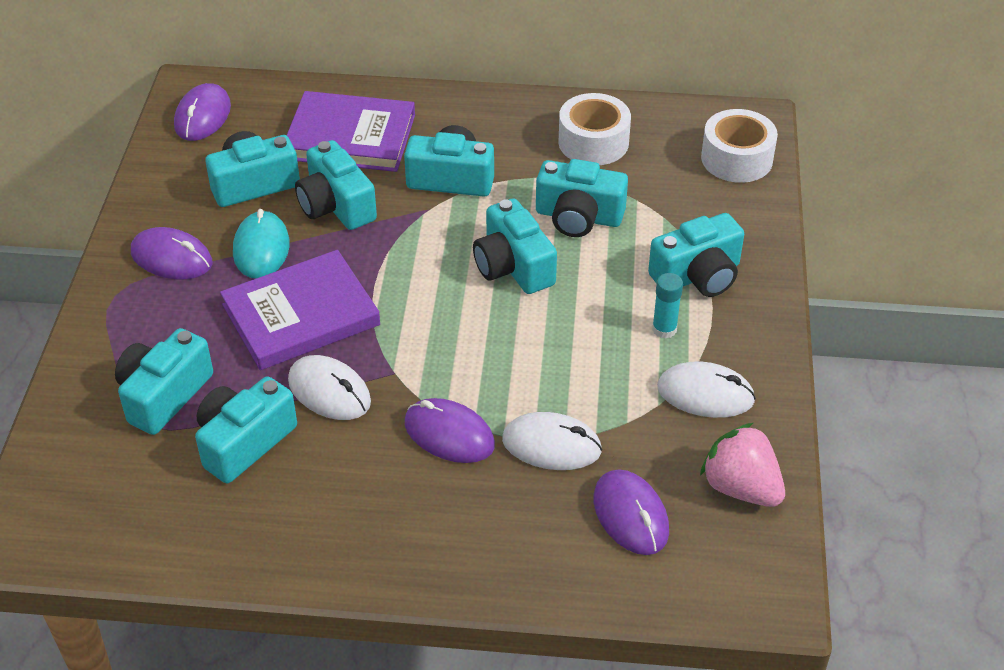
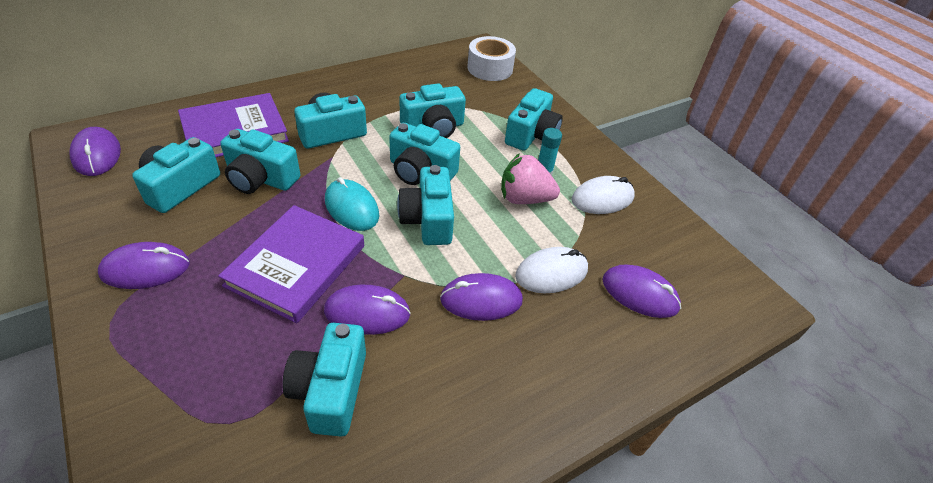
camera: 40 degrees left, 0 degrees up
turquoise camera [115,328,213,435] -> turquoise camera moved to [397,165,454,245]
turquoise mouse [233,209,290,278] -> turquoise mouse moved to [325,177,379,231]
white mouse [288,355,371,420] -> purple mouse [324,285,411,335]
white tape [558,93,631,165] -> none
pink strawberry [700,423,785,507] -> pink strawberry moved to [501,153,560,204]

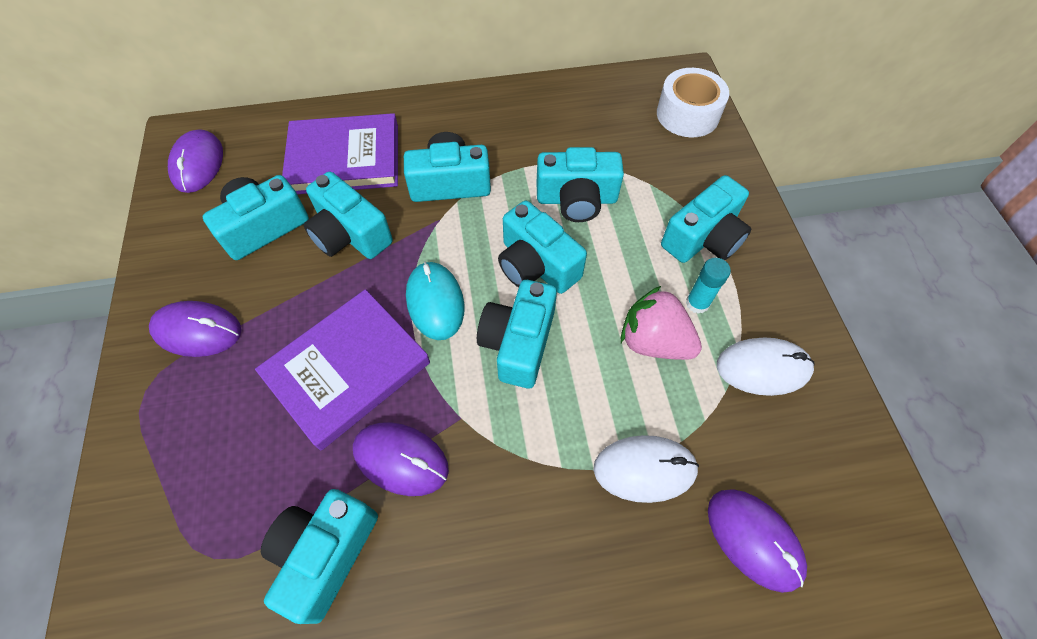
camera: 25 degrees right, 15 degrees up
purple mouse [440,273,523,321] -> none

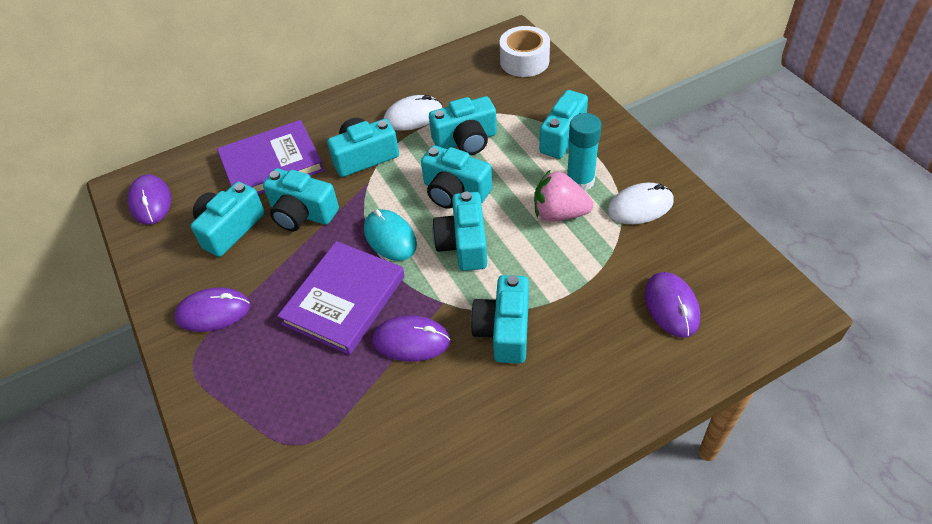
camera: 15 degrees left, 10 degrees down
turquoise camera [261,489,378,624] -> turquoise camera moved to [471,275,529,363]
white mouse [593,435,699,503] -> white mouse moved to [384,95,442,131]
turquoise glue stick [686,258,731,314] -> turquoise glue stick [567,113,601,191], size x1.58
purple mouse [708,490,807,593] -> purple mouse turned 45 degrees clockwise [645,272,700,338]

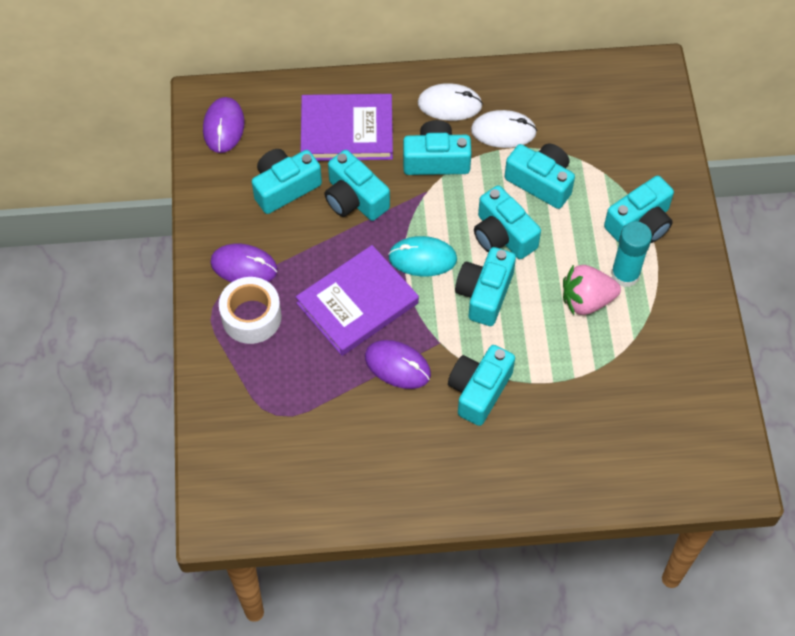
camera: 20 degrees right, 10 degrees up
turquoise mouse [364,209,417,261] -> turquoise mouse turned 75 degrees counterclockwise [388,236,457,277]
turquoise camera [429,96,497,155] -> turquoise camera turned 150 degrees counterclockwise [505,144,575,209]
white tape [500,26,550,77] -> white tape moved to [219,277,282,344]
pink strawberry [534,169,593,222] -> pink strawberry turned 45 degrees counterclockwise [563,264,621,315]
white mouse [607,183,674,224] -> white mouse moved to [418,83,483,121]
purple mouse [645,272,700,338] -> none

